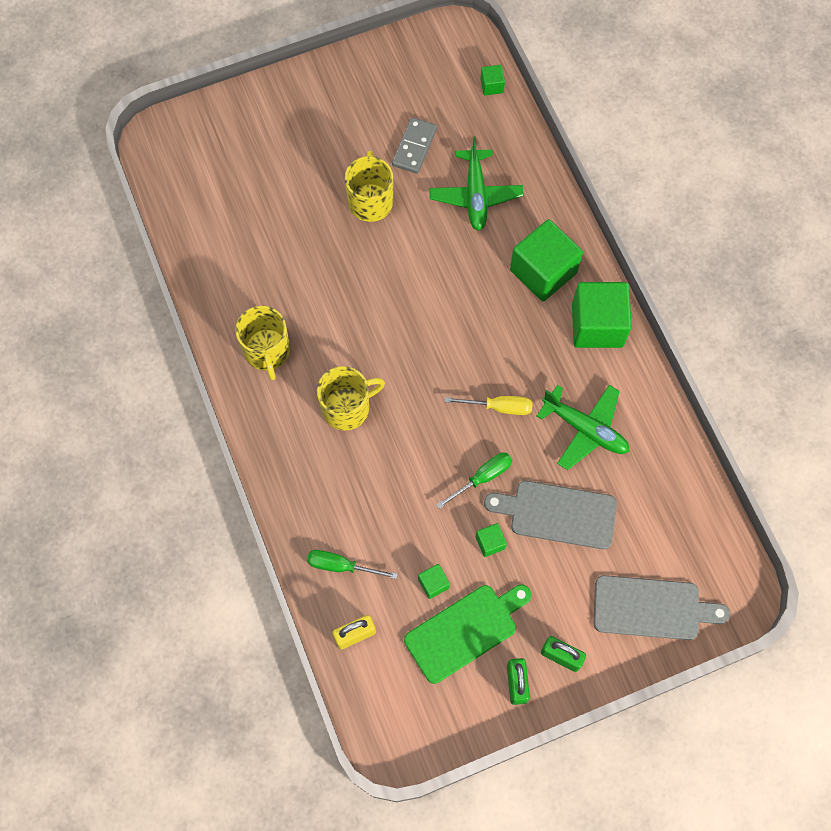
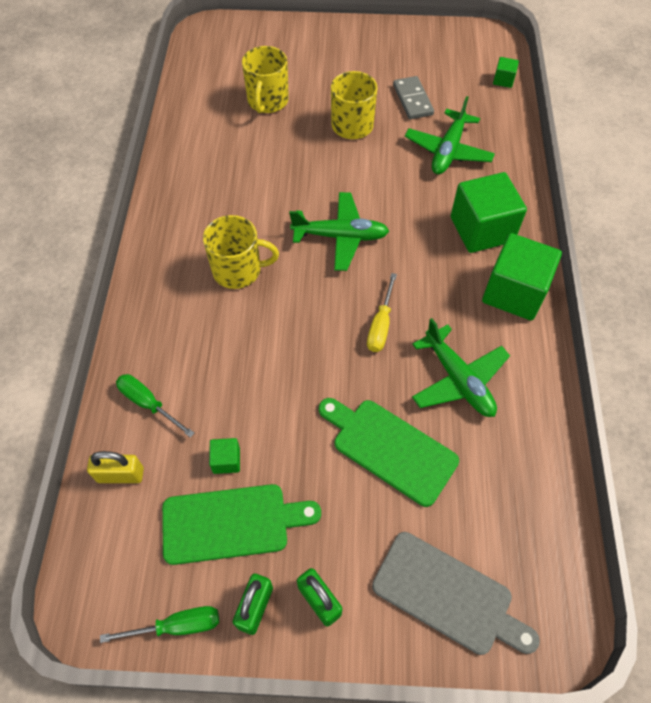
camera: 25 degrees right, 10 degrees down
yellow mug [235,306,290,380] -> yellow mug moved to [242,46,289,113]
grey domino [392,117,437,174] -> grey domino turned 60 degrees counterclockwise [393,76,434,119]
green screwdriver [436,452,512,509] -> green screwdriver moved to [100,606,219,643]
yellow screwdriver [445,396,532,415] -> yellow screwdriver turned 75 degrees clockwise [367,273,397,352]
green cube [476,523,507,557] -> none
grey cutting board [484,481,617,549] -> green cutting board [319,398,459,507]
none -> green plane [289,192,389,271]

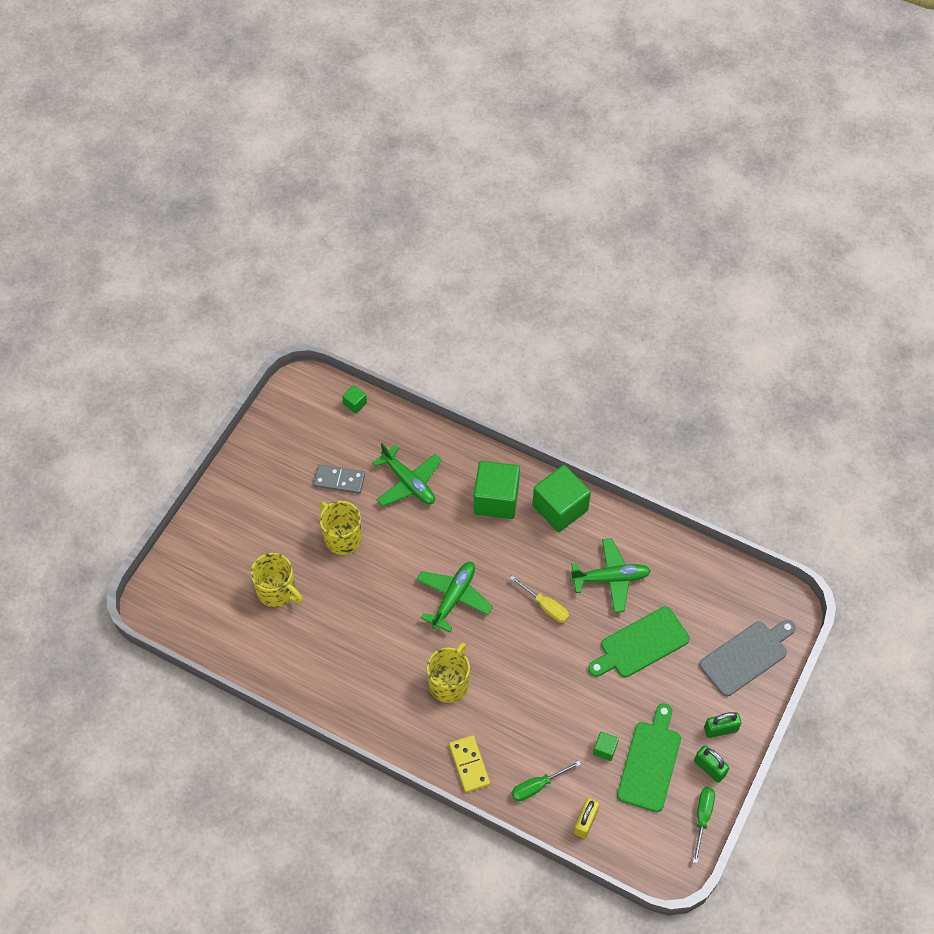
camera: 65 degrees left, 0 degrees up
none -> yellow domino [449,735,490,792]

